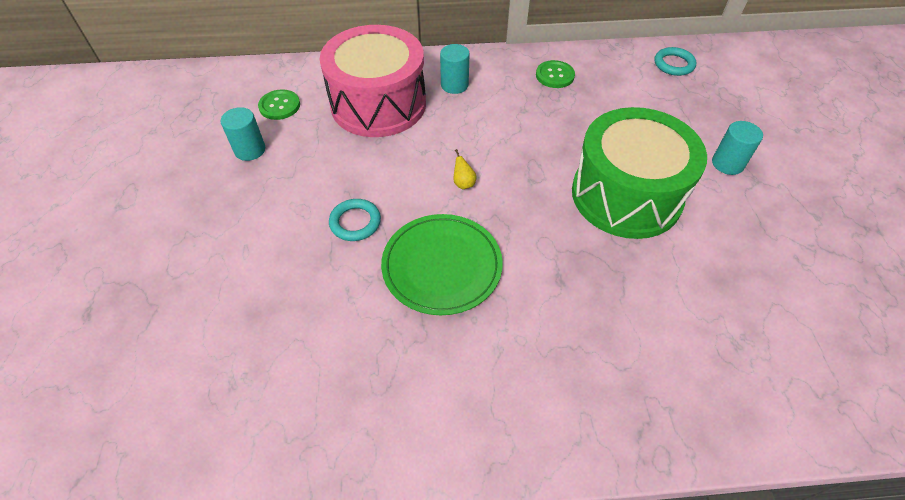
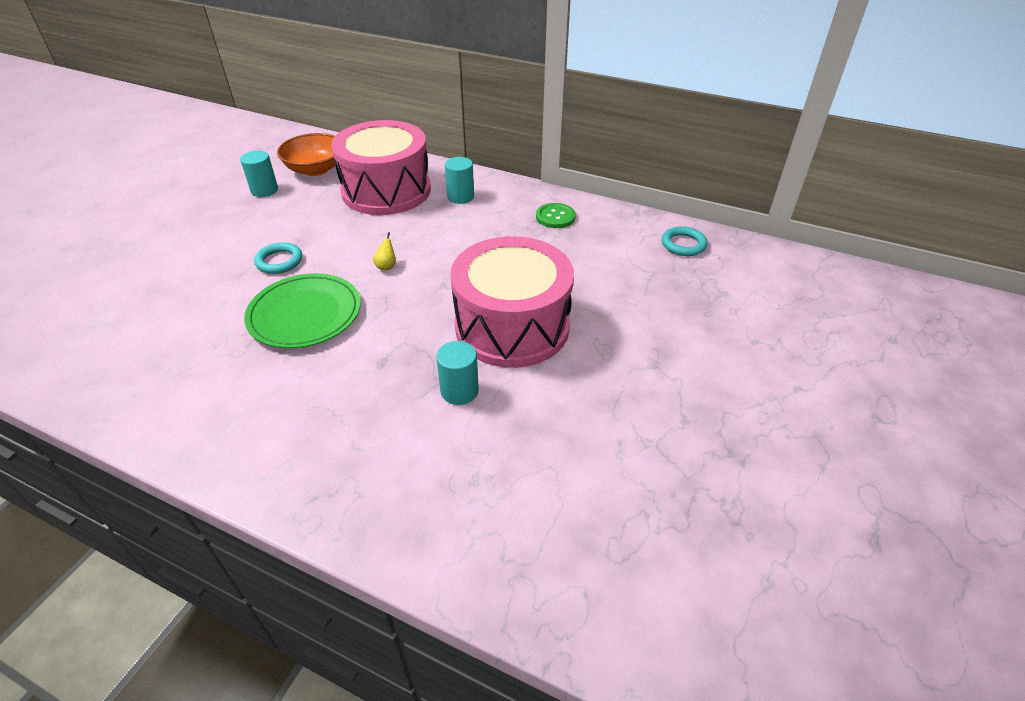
camera: 30 degrees right, 10 degrees down
green button [258,89,300,120] -> orange bowl [277,133,335,176]
green drum [572,107,707,239] -> pink drum [450,236,574,368]
turquoise cylinder [712,121,763,175] -> turquoise cylinder moved to [436,341,479,405]

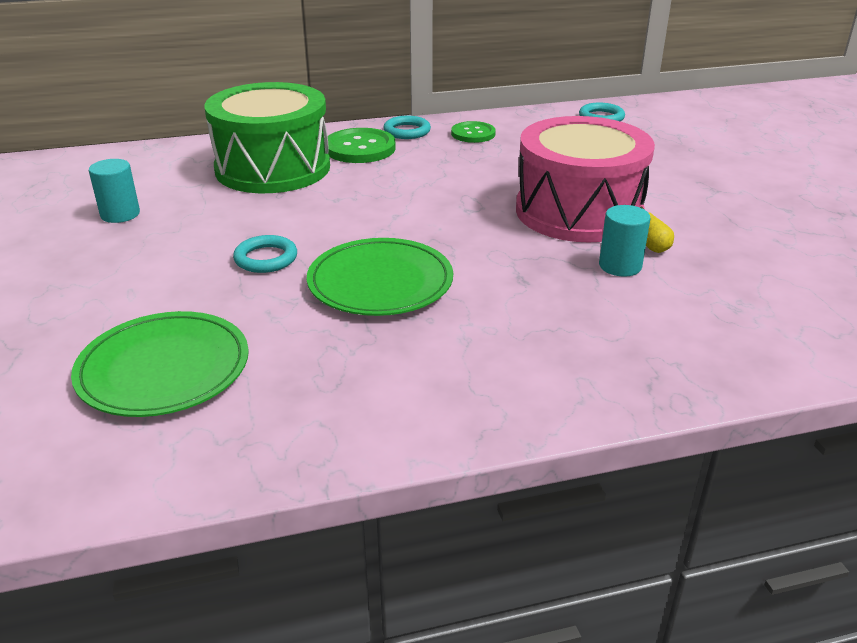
camera: 40 degrees left, 10 degrees down
orange bowl [277,133,335,176] -> none
pink drum [331,120,431,215] -> green drum [205,82,330,193]
yellow pear [373,232,396,270] -> yellow pear moved to [640,206,674,253]
turquoise cylinder [445,157,474,204] -> green button [328,128,396,163]
none -> green plate [71,311,249,417]
none -> turquoise ring [383,116,431,139]

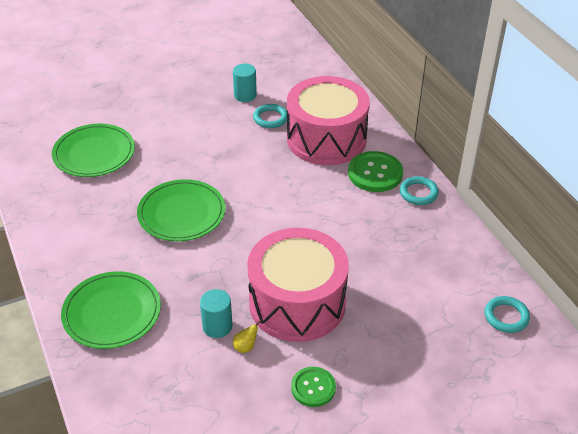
camera: 80 degrees right, 10 degrees up
green drum [205,82,330,193] -> pink drum [287,76,370,165]
turquoise ring [233,235,297,273] -> turquoise ring moved to [253,104,287,128]
green button [451,121,496,143] -> green button moved to [291,367,336,407]
none -> green plate [61,271,161,349]

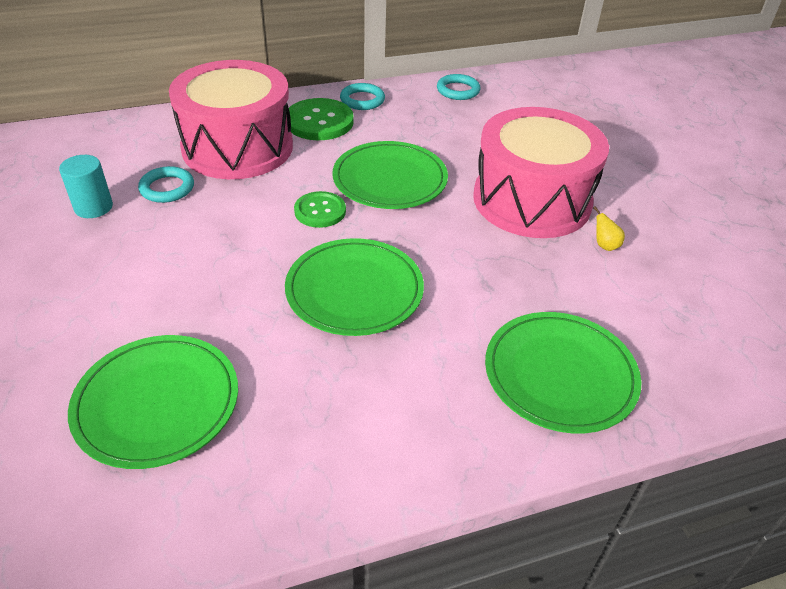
camera: 85 degrees left, 0 degrees up
turquoise cylinder [200,289,233,338] -> none
green button [291,367,336,407] -> green button moved to [294,191,346,228]
turquoise ring [485,296,530,333] -> turquoise ring moved to [437,74,481,100]
none -> green plate [332,141,448,209]

